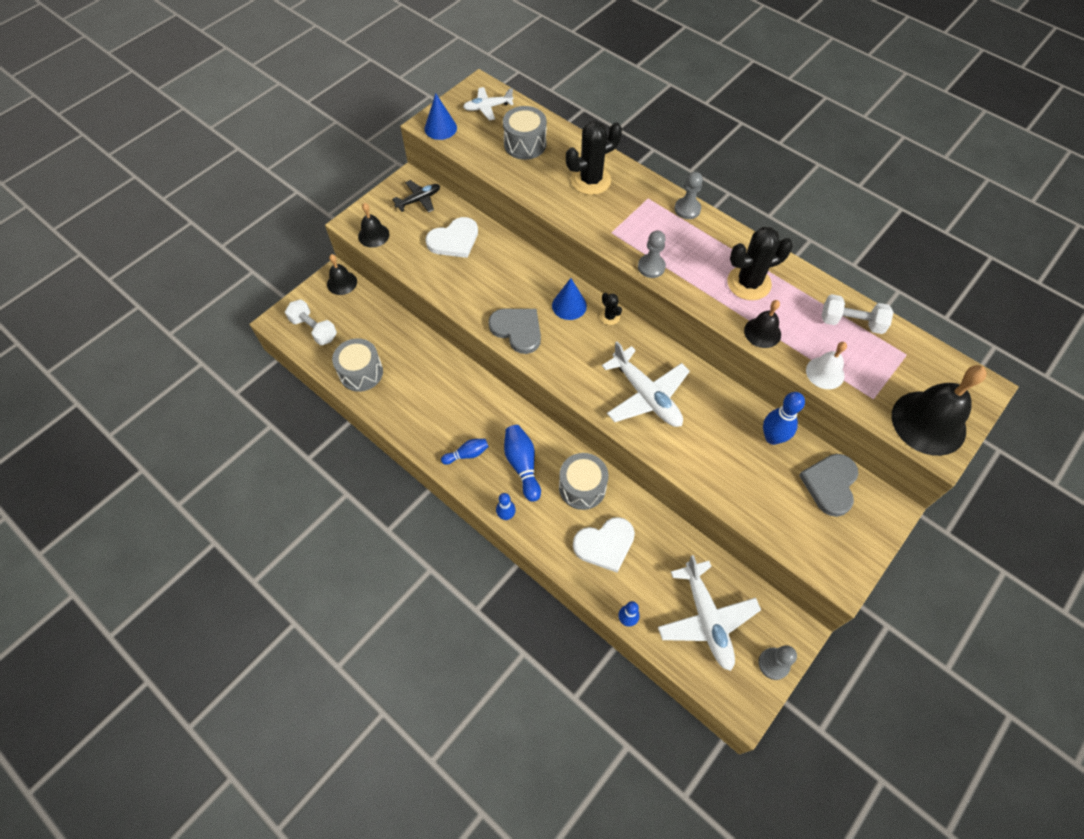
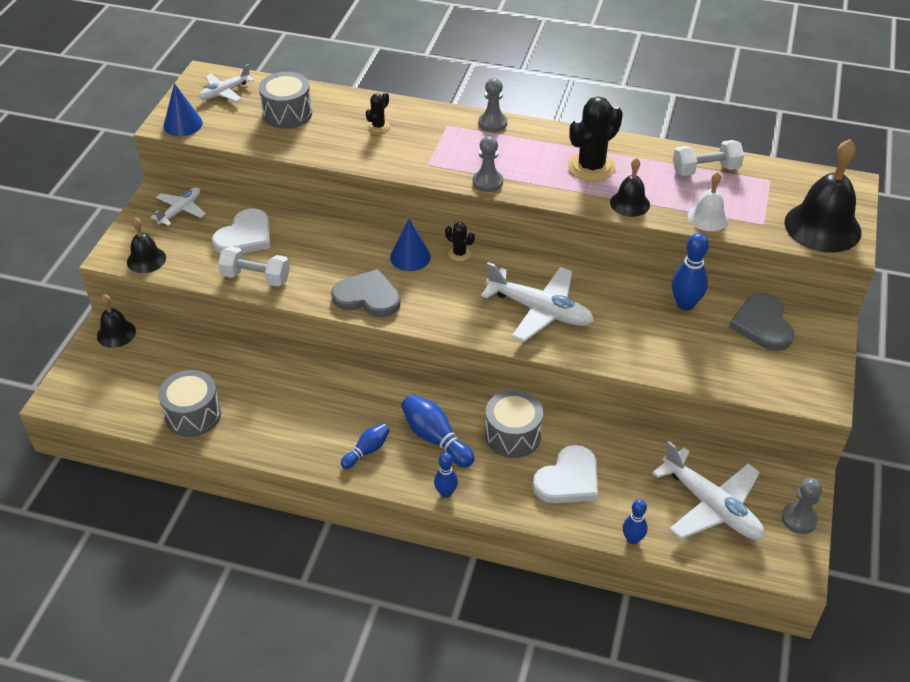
camera: 25 degrees left, 15 degrees down
white dumbbell [285,299,337,345] -> white dumbbell moved to [218,246,290,287]
black plane [392,180,440,213] -> white plane [151,187,206,226]
black cactus [566,121,622,195] -> black cactus [366,92,390,133], size x0.49

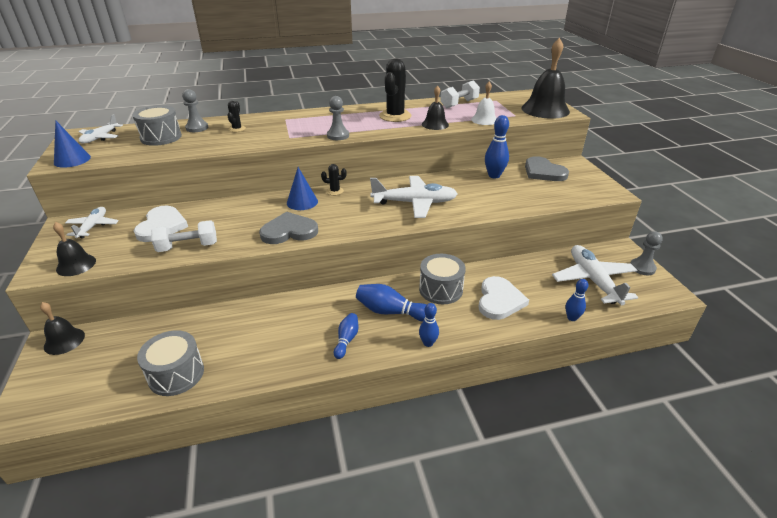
camera: 30 degrees left, 10 degrees down
grey pawn [478,78,507,132] -> grey pawn moved to [182,89,208,132]
white plane [652,441,764,540] -> white plane turned 120 degrees counterclockwise [552,245,638,305]

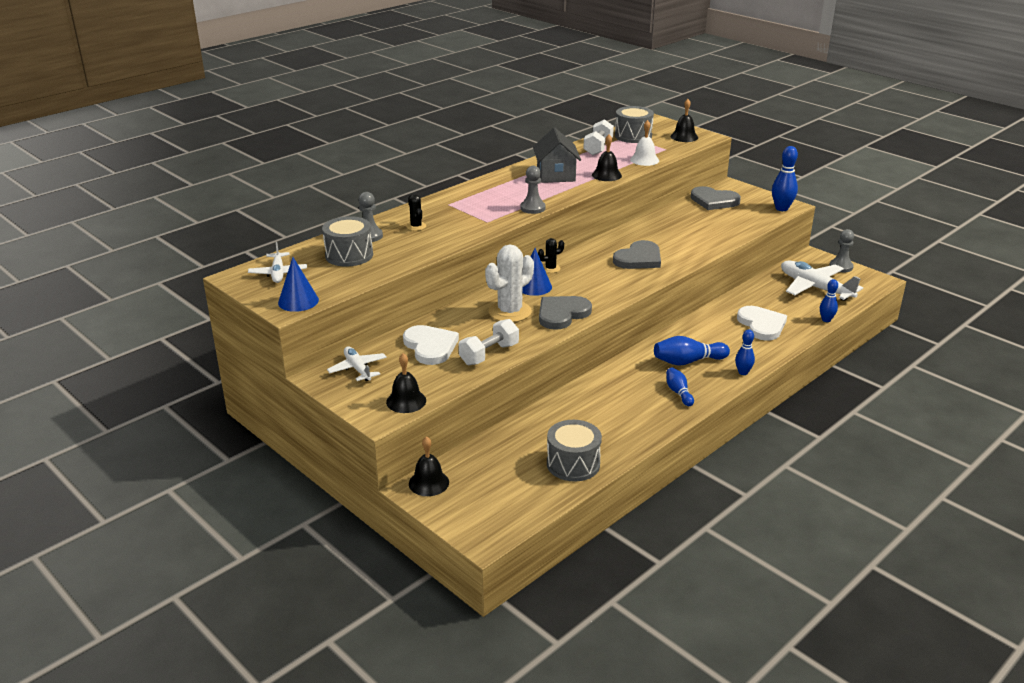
camera: 30 degrees left, 5 degrees down
white plane [370,176,458,218] -> grey heart [613,240,661,269]
black cactus [379,58,412,122] -> grey house [533,128,581,183]
grey drum [419,254,466,304] -> grey drum moved to [615,106,654,143]
blue bowling pin [485,115,509,178] -> blue bowling pin moved to [772,146,798,211]
black bell [521,38,570,119] -> black bell [671,99,698,142], size x0.54
none -> white cactus [485,244,534,322]

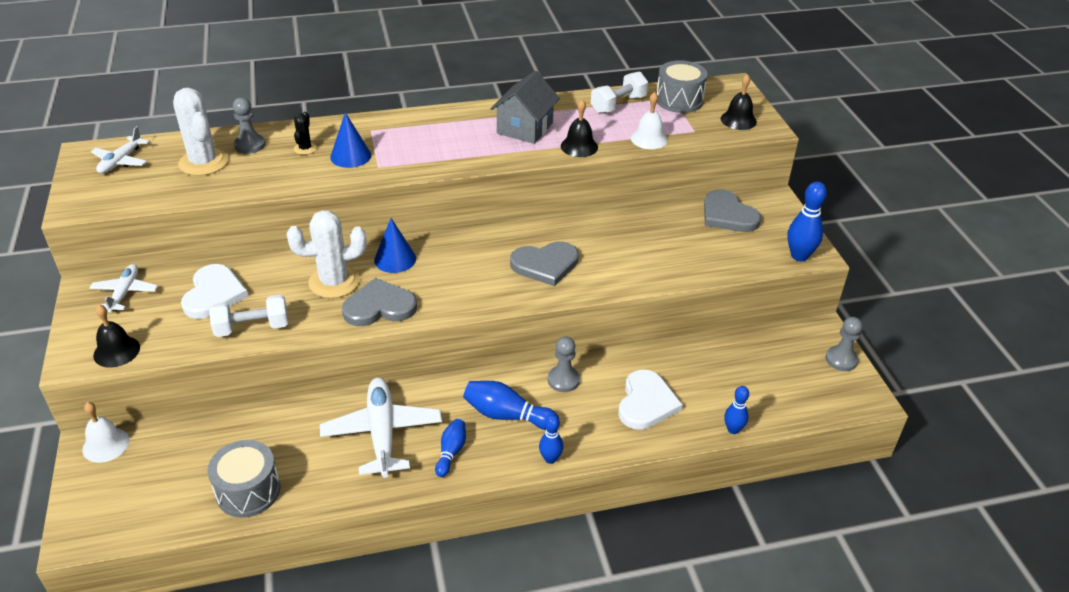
camera: 30 degrees right, 10 degrees up
blue cone [278,257,319,312] -> blue cone moved to [330,112,371,168]
grey drum [322,216,373,267] -> white cactus [173,88,228,176]
black bell [409,436,449,496] -> white bell [82,402,129,463]
grey pawn [520,166,546,214] -> grey pawn moved to [548,336,580,392]
black cactus [538,238,564,273] -> none
white plane [781,261,863,301] -> white plane moved to [320,378,442,478]

